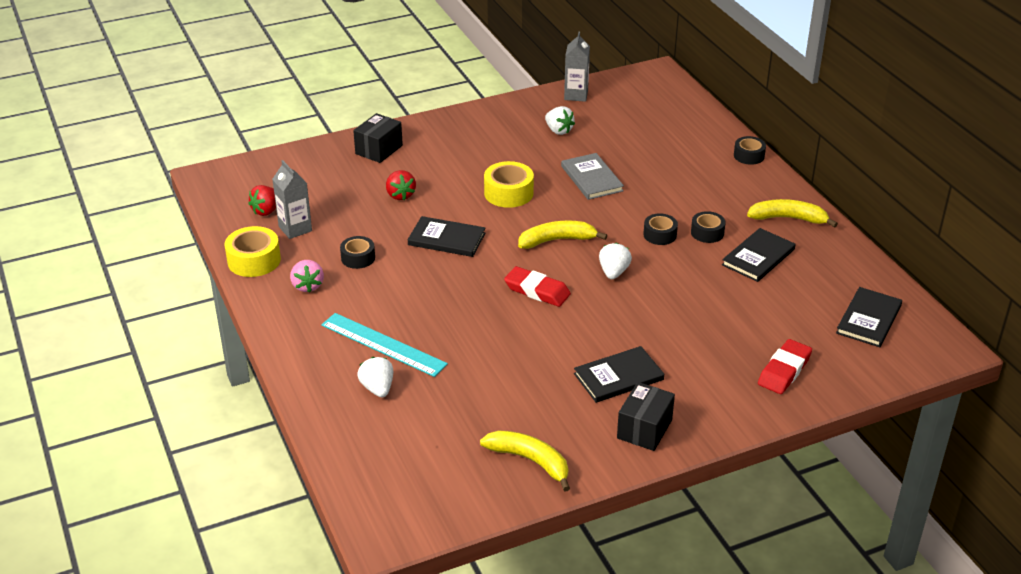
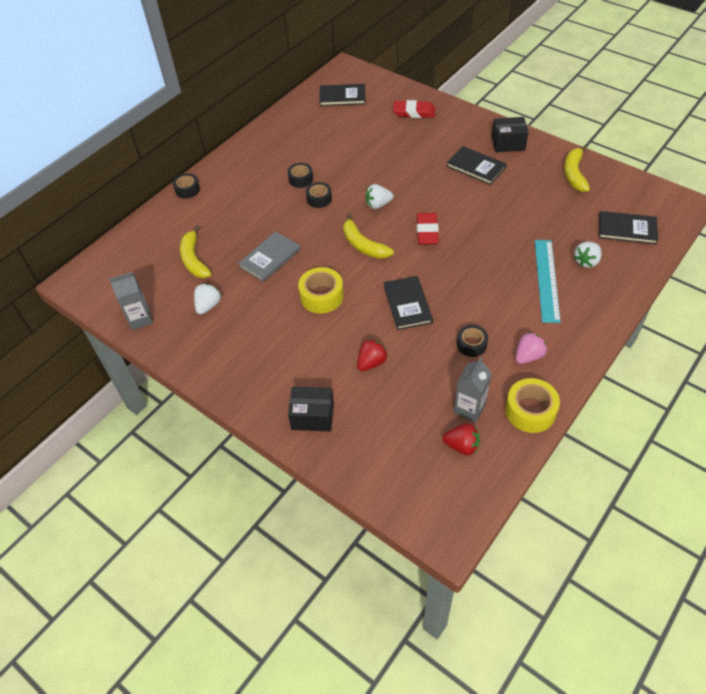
camera: 115 degrees left, 15 degrees up
black book [722,228,796,282] -> black book moved to [599,211,658,244]
yellow banana [747,199,838,228] -> yellow banana moved to [180,225,212,278]

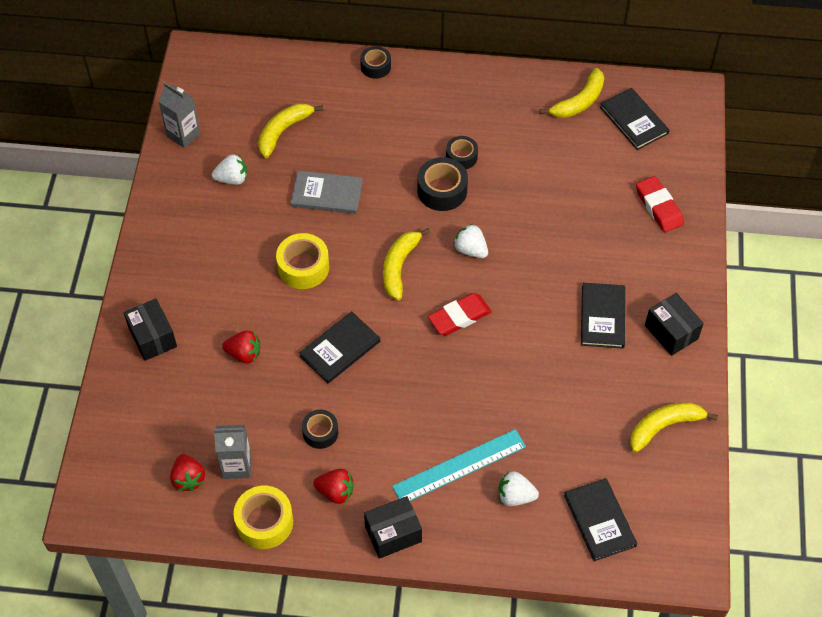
camera: 55 degrees right, 5 degrees up
black tape [306,182,332,208] -> black tape [417,157,468,211], size x1.55
pink strawberry [515,332,547,364] -> red strawberry [314,469,354,504]
none -> black box [364,496,422,559]
none -> yellow banana [540,68,604,118]

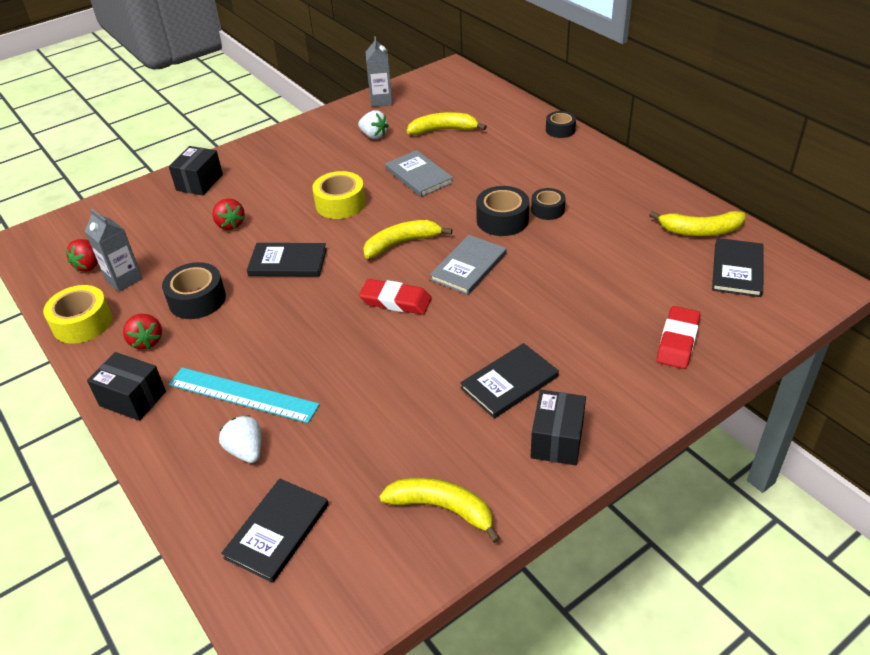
camera: 50 degrees right, 15 degrees down
black tape [302,409,338,449] -> black tape [162,262,226,319], size x1.55
white strawberry [453,224,488,258] -> grey book [430,235,506,295]

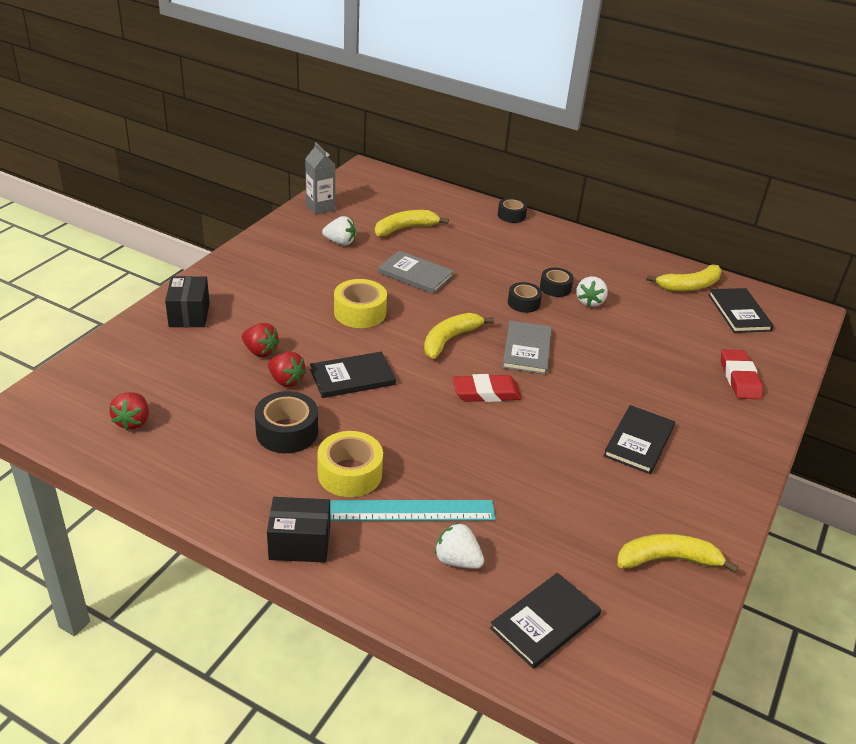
camera: 30 degrees left, 5 degrees down
yellow tape [43,285,112,344] -> yellow tape moved to [317,431,383,497]
grey carton [85,208,143,292] -> none
red strawberry [123,314,162,349] -> red strawberry moved to [268,352,306,387]
black book [221,478,329,583] -> black book turned 45 degrees clockwise [490,573,601,669]
black tape [476,186,529,236] -> black tape [508,282,542,313], size x0.65
black box [531,390,586,465] -> none
none -> white strawberry [576,276,608,307]

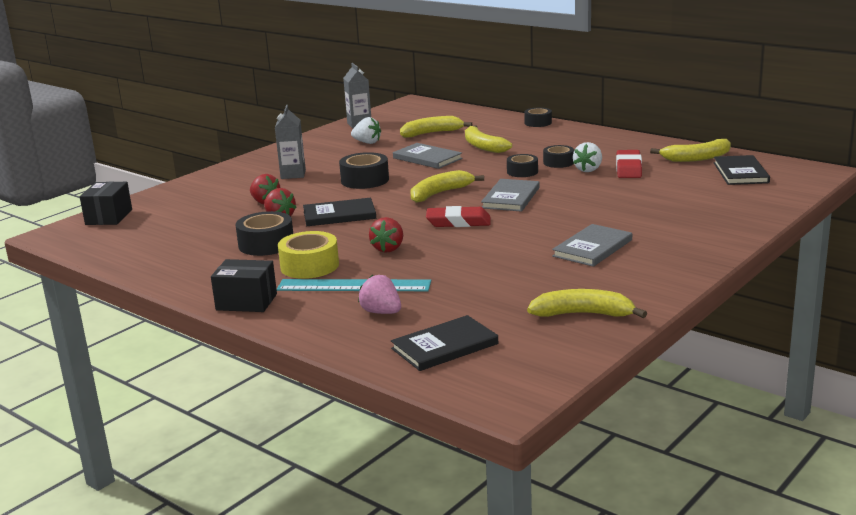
camera: 15 degrees right, 15 degrees down
red strawberry [109,392,149,430] -> red strawberry moved to [369,217,403,253]
black box [165,276,210,327] -> black box moved to [80,181,132,225]
yellow tape [334,279,387,328] -> black tape [339,152,389,189]
white strawberry [435,522,484,569] -> pink strawberry [358,275,401,314]
black book [603,405,675,474] -> grey book [552,224,632,267]
red eraser [721,350,763,399] -> red eraser moved to [616,150,642,178]
none -> grey carton [275,105,306,179]
none -> yellow banana [465,125,512,153]

